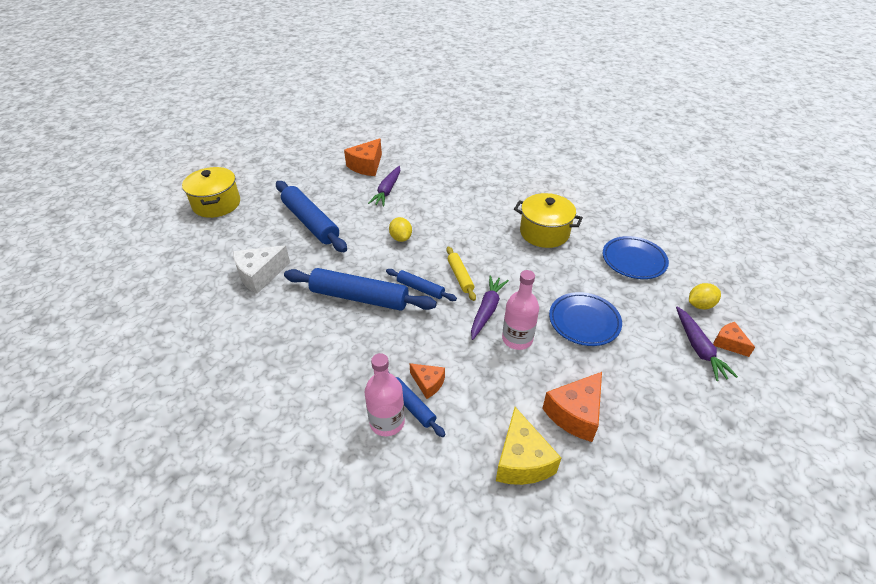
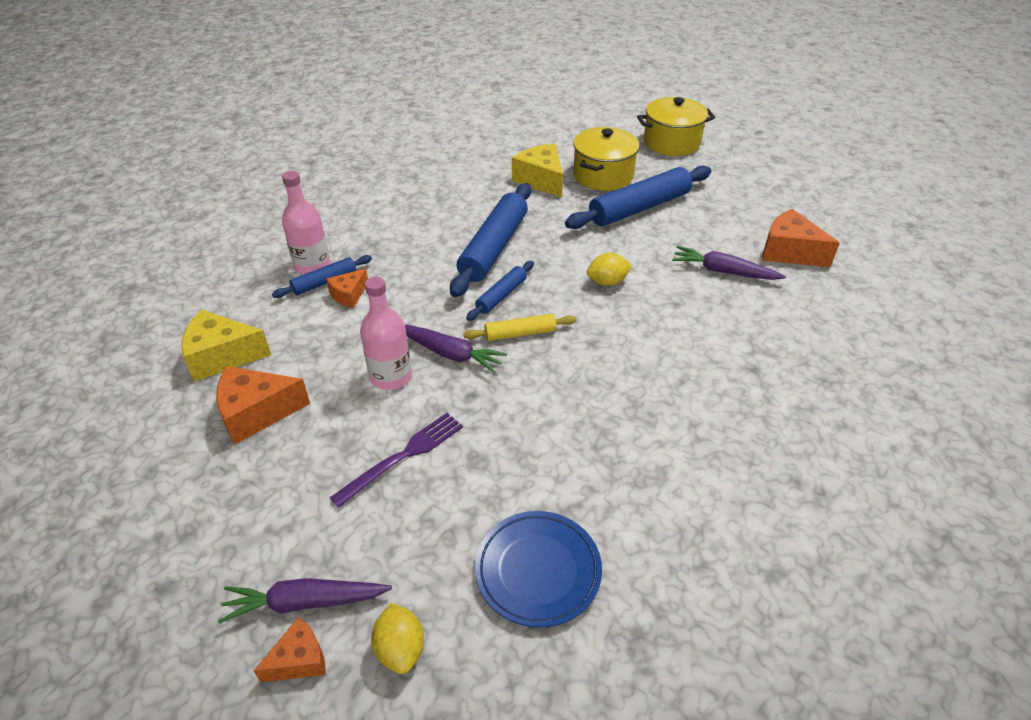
camera: 95 degrees right, 0 degrees up
white cheese [233,246,290,294] -> yellow cheese [512,144,563,198]
yellow pot [514,193,583,248] -> yellow pot moved to [573,127,640,191]
orange cheese [542,372,602,442] -> orange cheese turned 60 degrees counterclockwise [216,366,310,444]
blue plate [549,292,622,346] -> purple fork [330,413,463,508]

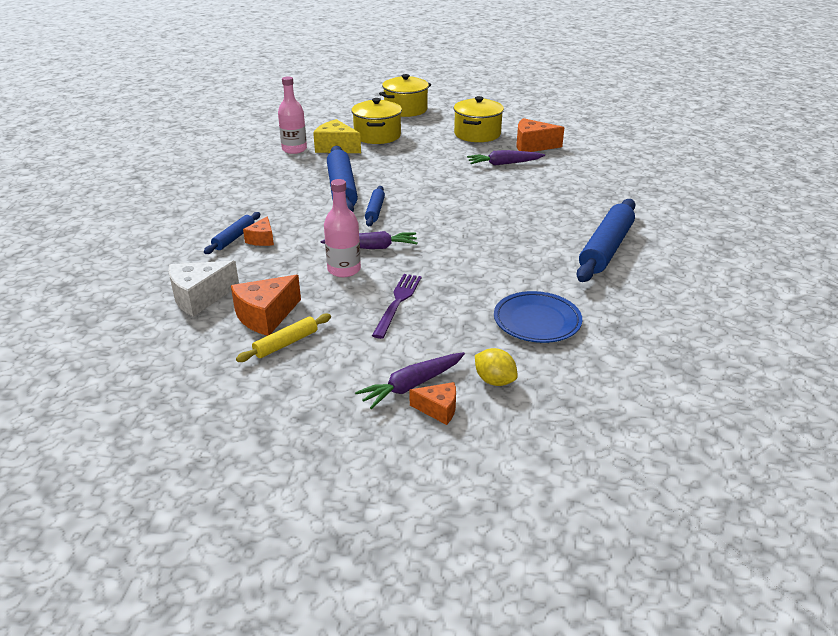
camera: 30 degrees left, 10 degrees down
yellow cheese [181,309,271,382] -> white cheese [168,261,239,317]
orange cheese [254,617,326,682] -> orange cheese turned 75 degrees clockwise [410,382,456,425]
pink bottle [282,171,330,275] -> pink bottle moved to [278,77,307,154]
yellow rolling pin [463,314,576,341] -> yellow rolling pin moved to [236,314,331,362]
blue rolling pin [565,166,711,229] -> blue rolling pin moved to [576,199,636,282]
yellow lemon [587,253,632,286] -> none
none -> yellow pot [454,96,504,142]

